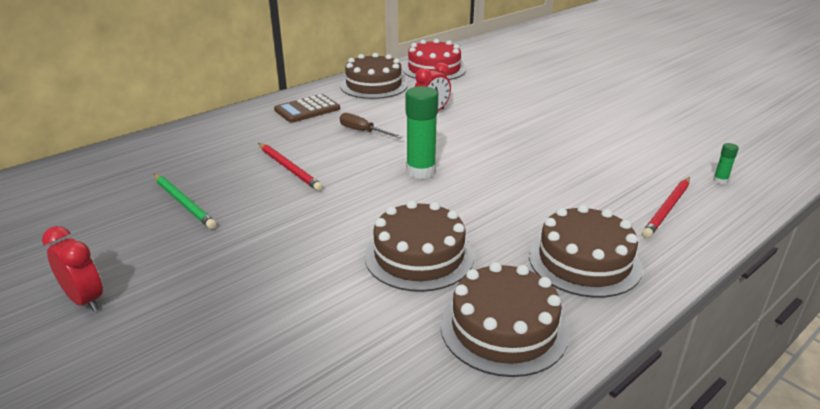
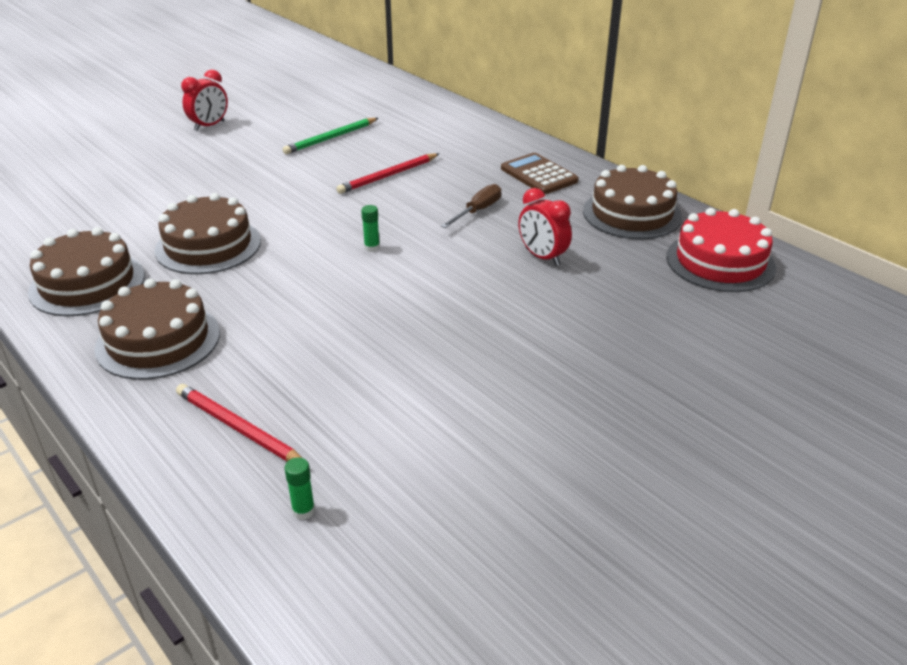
camera: 90 degrees right, 5 degrees up
green glue stick [406,86,438,179] -> green glue stick [361,205,380,252], size x0.45

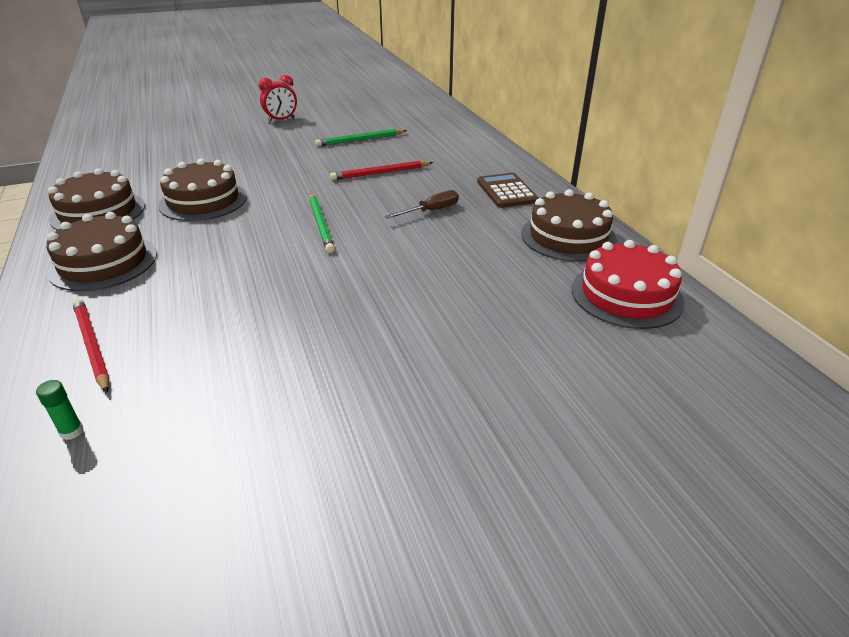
camera: 20 degrees right, 0 degrees up
green glue stick [361,205,380,252] -> green pencil [309,193,335,253]
red clock [519,188,572,266] -> none

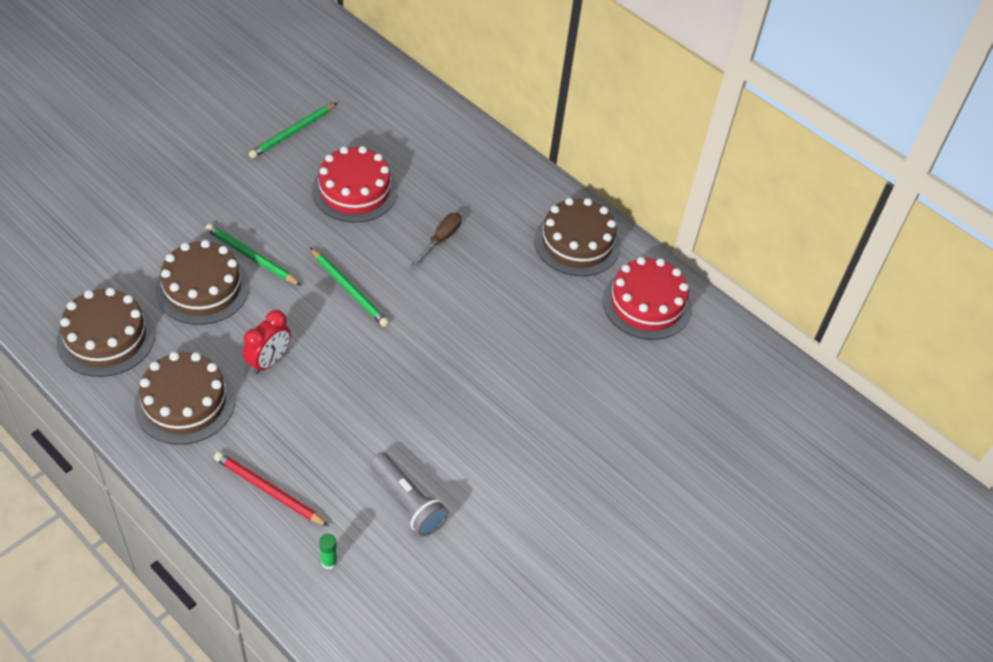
camera: 30 degrees left, 15 degrees up
red clock [259,75,297,122] -> red clock moved to [243,310,291,374]
red pencil [330,161,433,180] -> red cake [312,146,398,223]
brown calculator [477,173,539,208] -> none
none -> green pencil [205,224,302,286]
none -> grey flashlight [370,452,449,536]

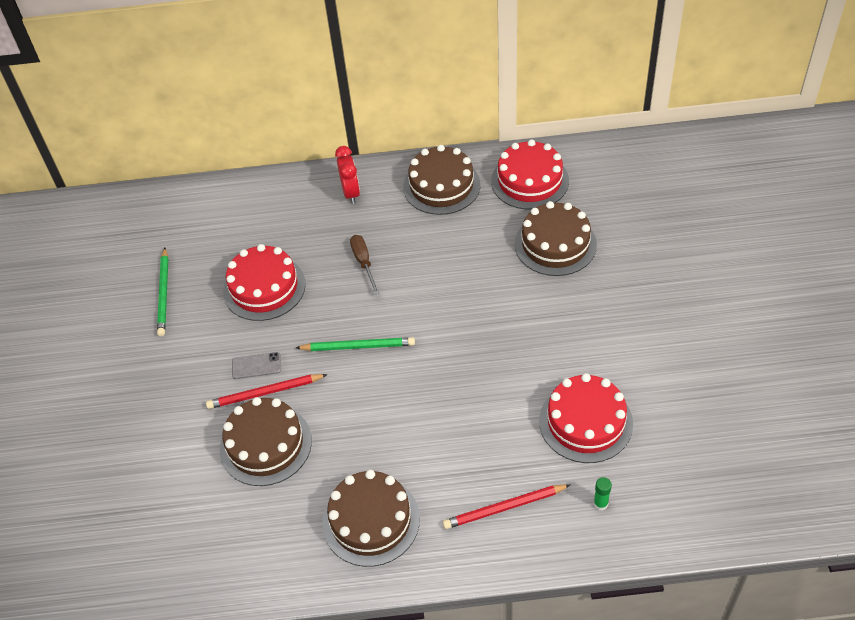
camera: 40 degrees left, 0 degrees up
brown cake [56,288,155,377] -> brown cake moved to [515,201,597,276]
green pencil [205,224,302,286] -> red pencil [206,374,327,409]
red clock [243,310,291,374] -> red clock moved to [335,146,360,204]
grey flashlight [370,452,449,536] -> red cake [539,373,633,463]
none -> grey phone [232,352,281,379]

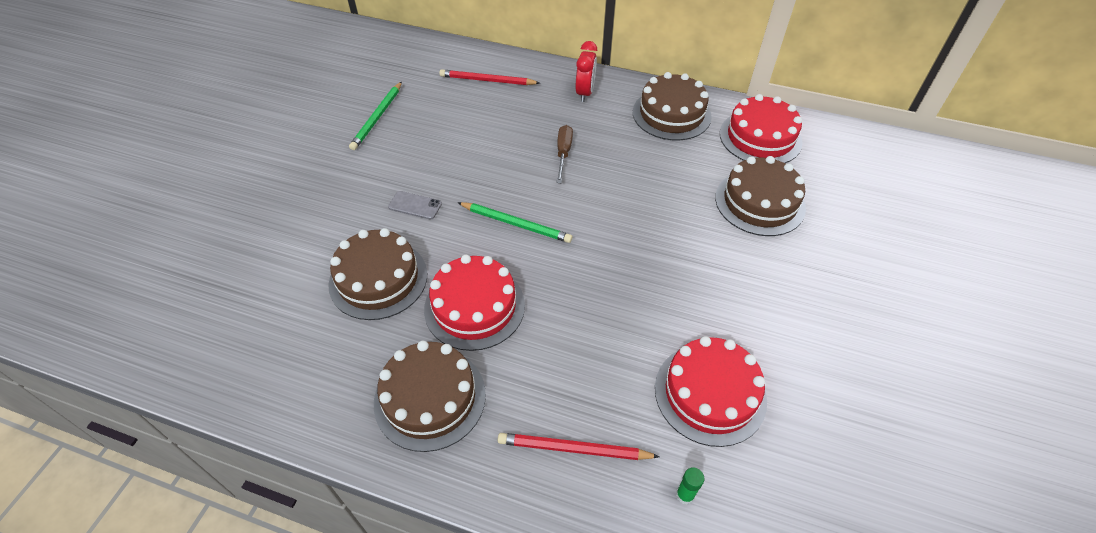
camera: 20 degrees right, 0 degrees up
red pencil [206,374,327,409] -> red pencil moved to [439,69,540,85]
red cake [223,244,306,321] -> red cake moved to [424,255,525,351]

